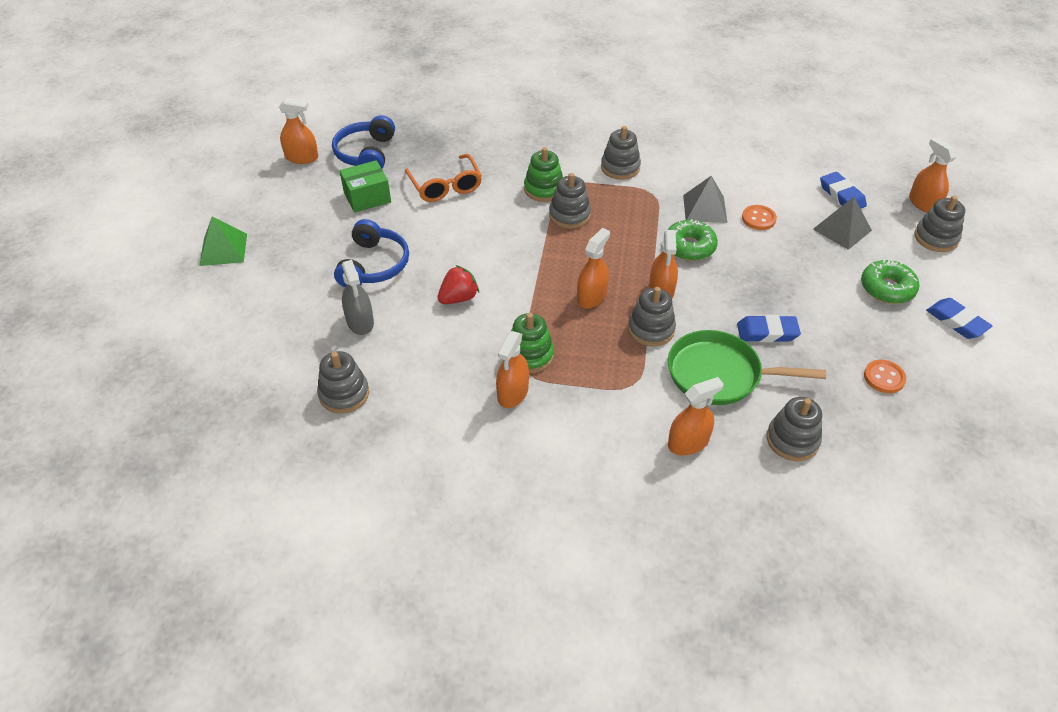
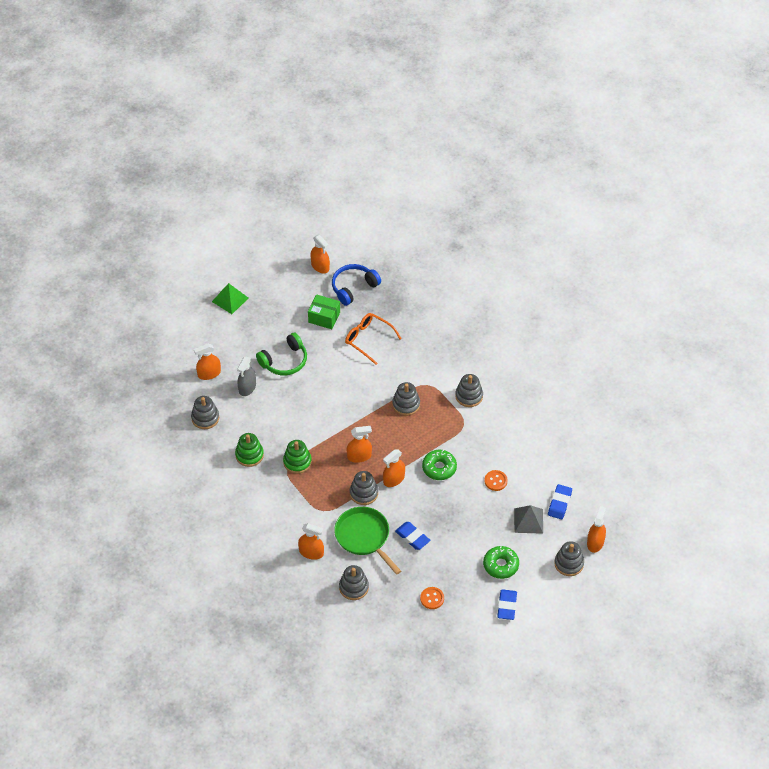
camera: 45 degrees right, 5 degrees up
blue headphones [334,219,409,287] -> green headphones [256,332,307,375]
orange glasses [405,154,482,202] -> orange glasses turned 105 degrees clockwise [345,313,402,365]
red strawberry [438,265,479,304] -> none
orange spray bottle [496,331,529,408] -> orange spray bottle moved to [194,343,221,380]
green stacking toy [524,147,563,202] -> green stacking toy moved to [235,433,264,467]
grey pyramid [683,176,727,223] -> none

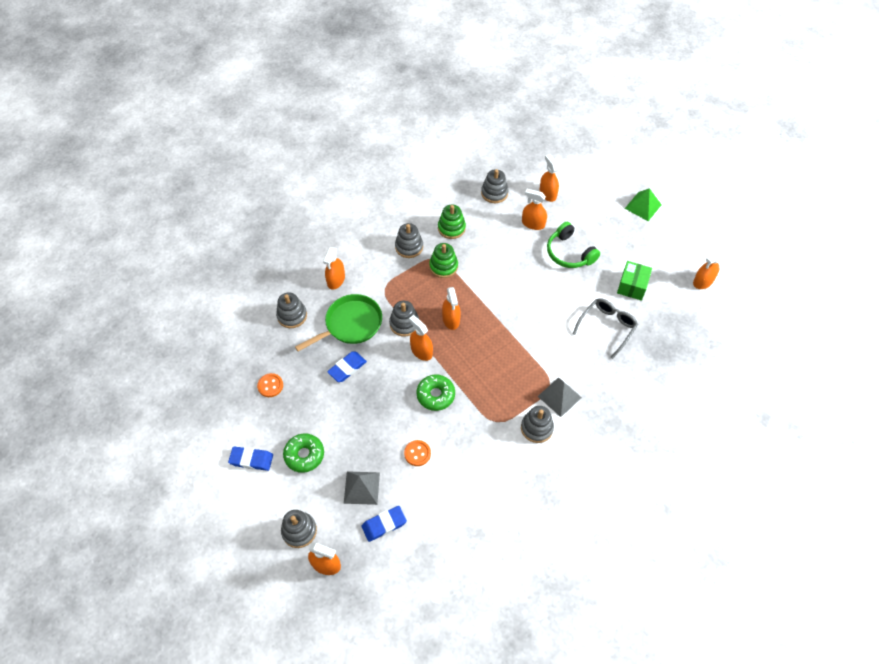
camera: 90 degrees right, 5 degrees up
grey spray bottle [237,357,256,396] -> orange spray bottle [522,189,547,230]
blue headphones [332,264,381,306] -> none
orange glasses [345,313,402,365] -> grey glasses [573,298,638,359]
grey stacking toy [392,382,420,416] -> grey stacking toy moved to [395,223,423,258]
blue eraser [548,484,572,519] -> blue eraser turned 45 degrees counterclockwise [362,506,407,542]
none -> grey pyramid [538,377,582,417]

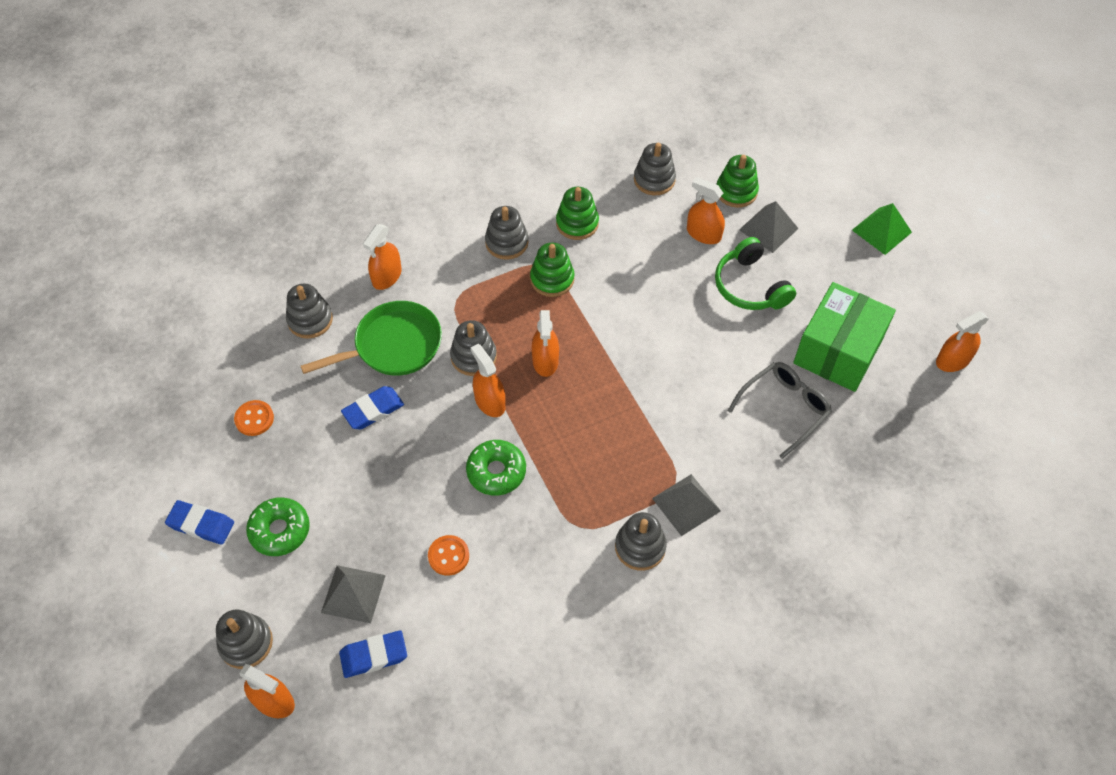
camera: 10 degrees right, 0 degrees up
orange spray bottle [540,154,559,202] -> green stacking toy [717,155,759,208]
green box [617,261,652,301] -> green box [793,282,896,392], size x1.67
none -> grey pyramid [739,201,799,253]

